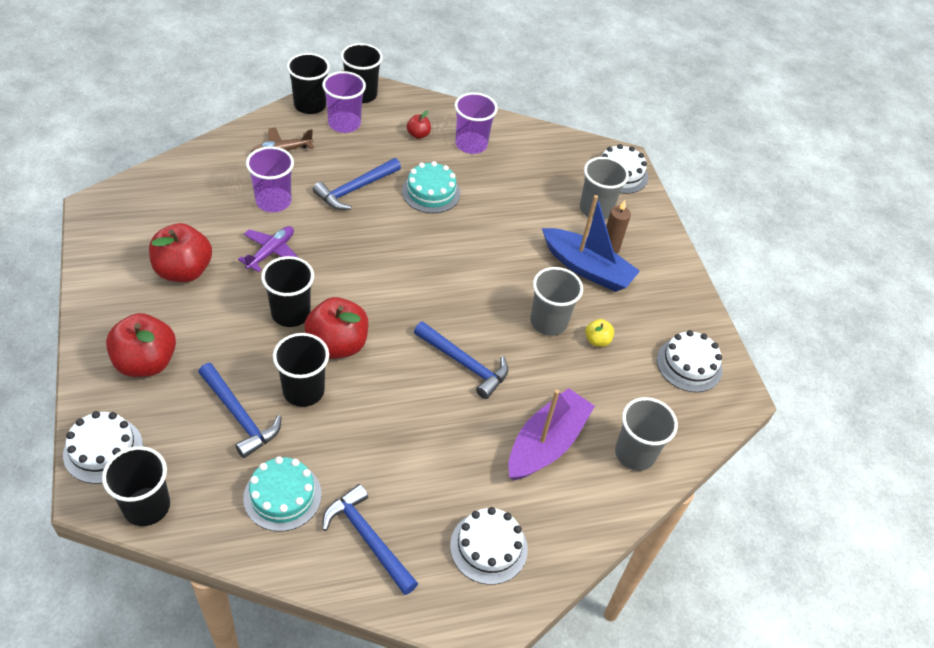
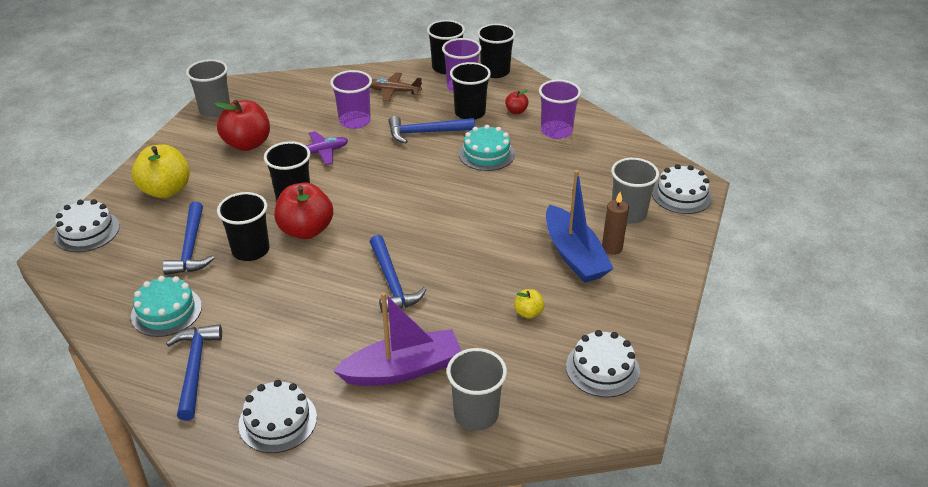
camera: 40 degrees right, 10 degrees down
black cup [102,446,170,526] -> black cup moved to [450,62,491,120]
red apple [106,313,176,377] -> yellow apple [132,144,190,198]
grey cup [530,267,583,336] -> grey cup moved to [186,59,230,117]

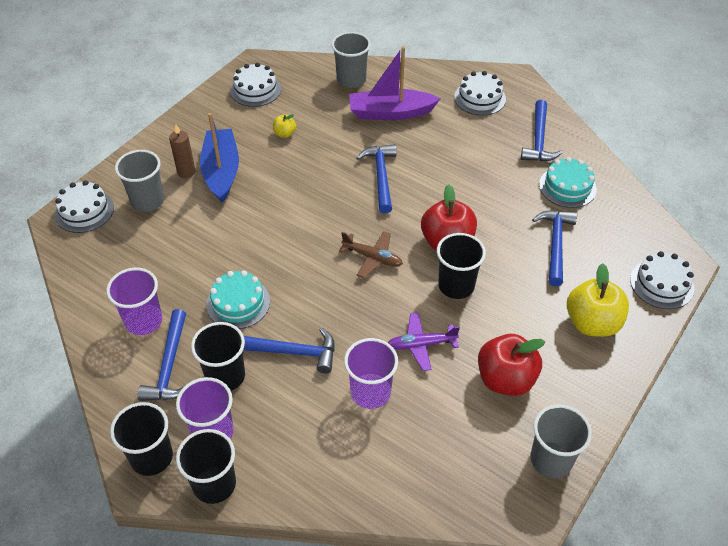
camera: 165 degrees left, 10 degrees up
black cup [217,192,269,261] -> none
brown plane [370,72,422,102] -> brown plane moved to [339,231,403,278]
red apple [505,90,529,114] -> blue hammer [138,309,186,401]

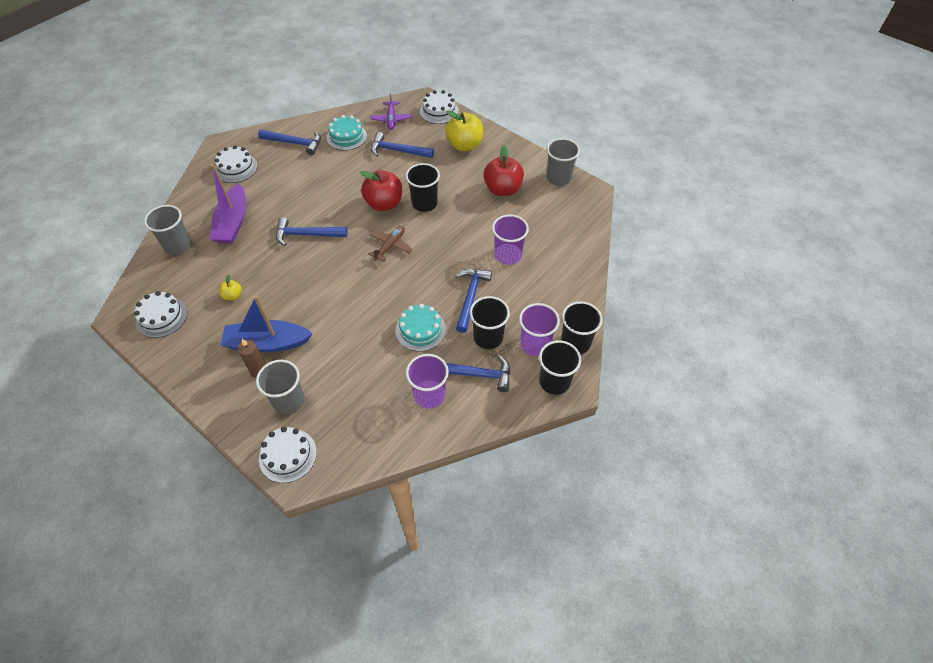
camera: 85 degrees left, 5 degrees up
purple plane [388,313,460,371] -> purple plane moved to [370,94,412,130]

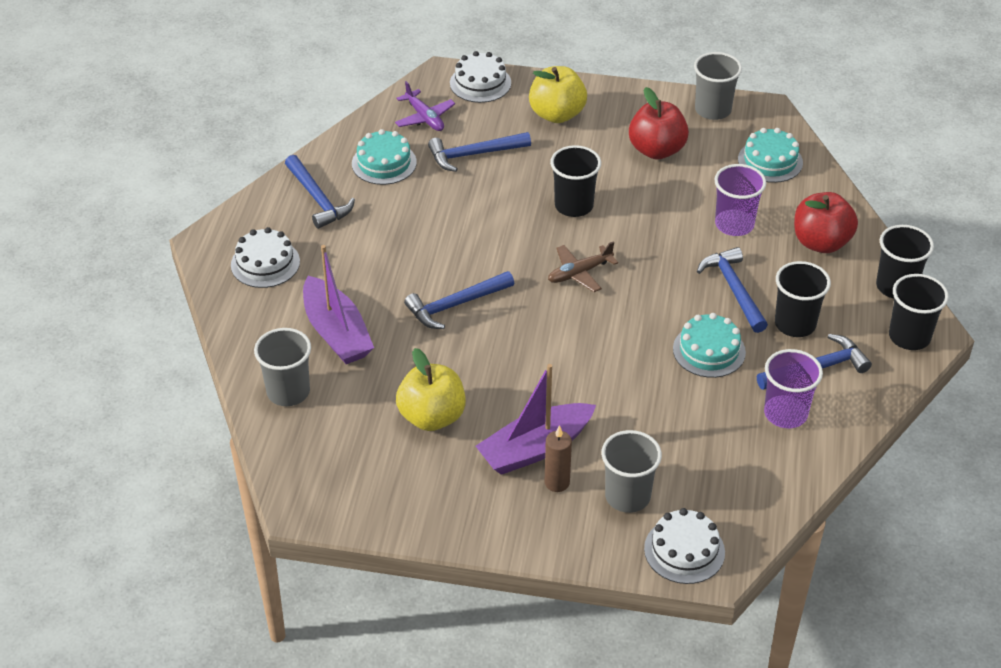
camera: 30 degrees left, 10 degrees down
white cake [134,291,187,338] -> none
yellow apple [219,274,242,300] -> yellow apple [396,348,466,431], size x2.11
blue boat [220,296,313,352] -> purple boat [476,364,596,475]
blue hammer [258,130,321,155] -> blue hammer turned 75 degrees clockwise [285,155,355,229]
red apple [360,170,402,211] -> red apple moved to [794,192,858,253]
brown plane [368,226,412,262] -> brown plane turned 120 degrees counterclockwise [548,241,618,292]
purple cup [519,303,560,356] -> none
none -> turquoise cake [738,128,803,183]

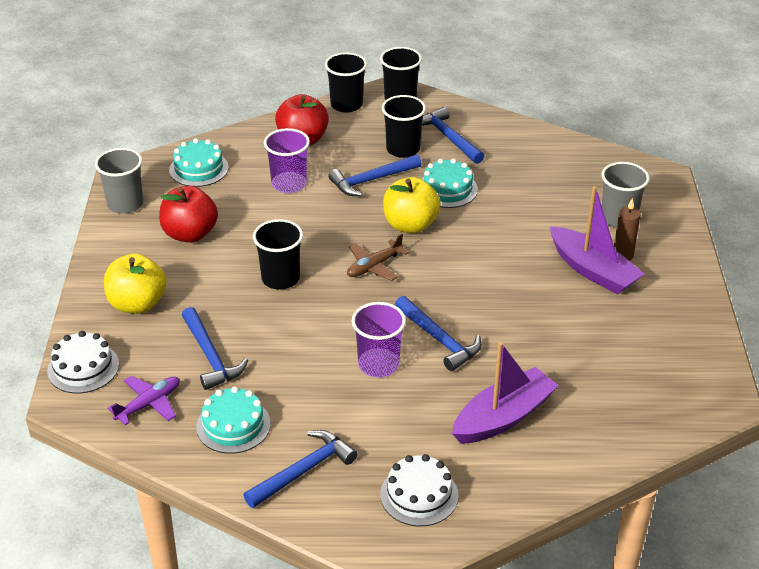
camera: 100 degrees left, 5 degrees down
grey cup [254,328,311,406] -> none
yellow apple [396,348,466,431] -> yellow apple moved to [383,177,441,233]
brown plane [548,241,618,292] -> brown plane turned 90 degrees clockwise [347,234,409,281]
white cake [644,508,725,584] -> none
purple cup [764,349,823,428] -> purple cup moved to [352,302,406,377]

